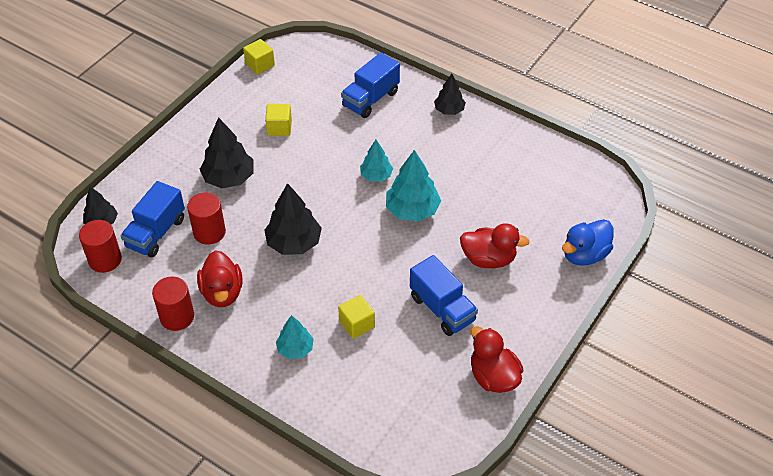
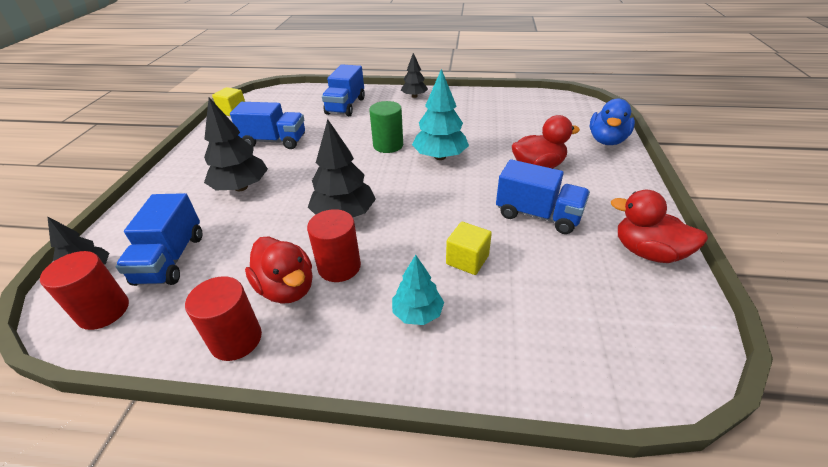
camera: 25 degrees left, 10 degrees down
red cylinder [187,193,226,245] -> red cylinder moved to [307,209,361,282]
yellow cube [265,104,292,136] -> blue truck [230,102,305,149]
turquoise tree [360,140,393,182] -> green cylinder [369,101,403,153]

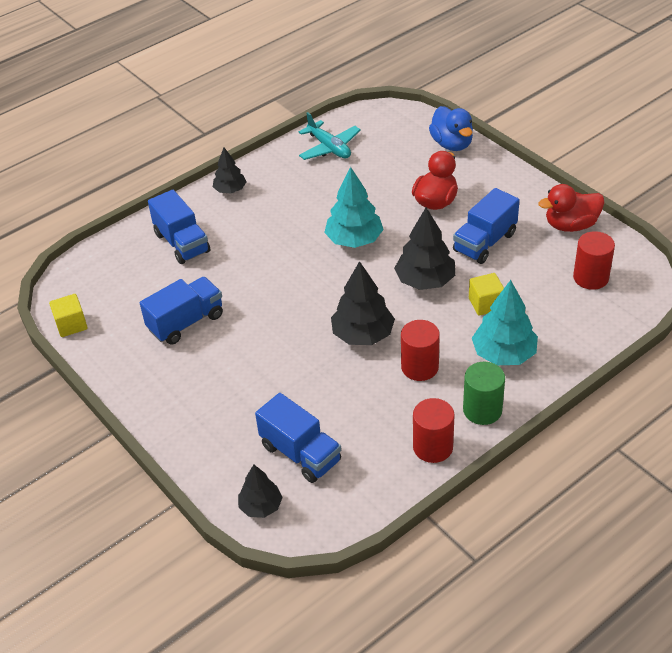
camera: 45 degrees left, 5 degrees up
red cylinder [40,251,129,330] -> red cylinder moved to [573,231,615,290]
black tree [204,97,268,191] -> black tree moved to [394,207,455,290]
red duck [245,236,313,303] -> none
green cylinder [369,101,403,153] -> green cylinder moved to [463,362,505,425]
turquoise tree [392,255,444,325] -> turquoise tree [472,280,538,365], size x1.62
blue truck [496,159,590,234] -> blue truck turned 150 degrees clockwise [453,188,520,264]
none -> turquoise plane [299,112,361,160]

